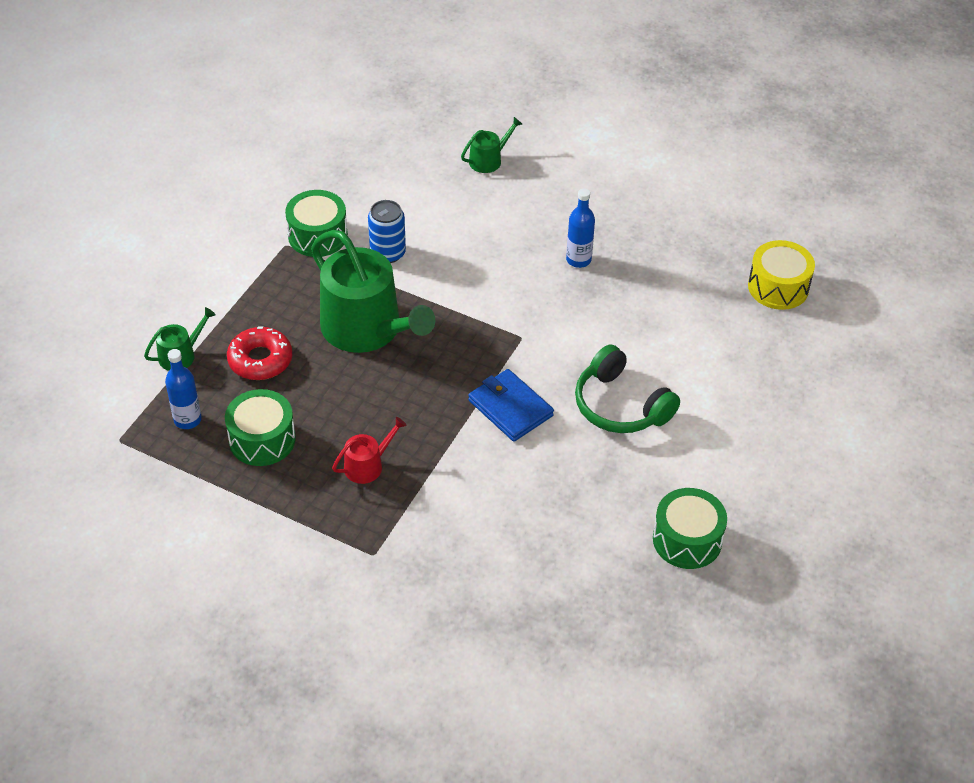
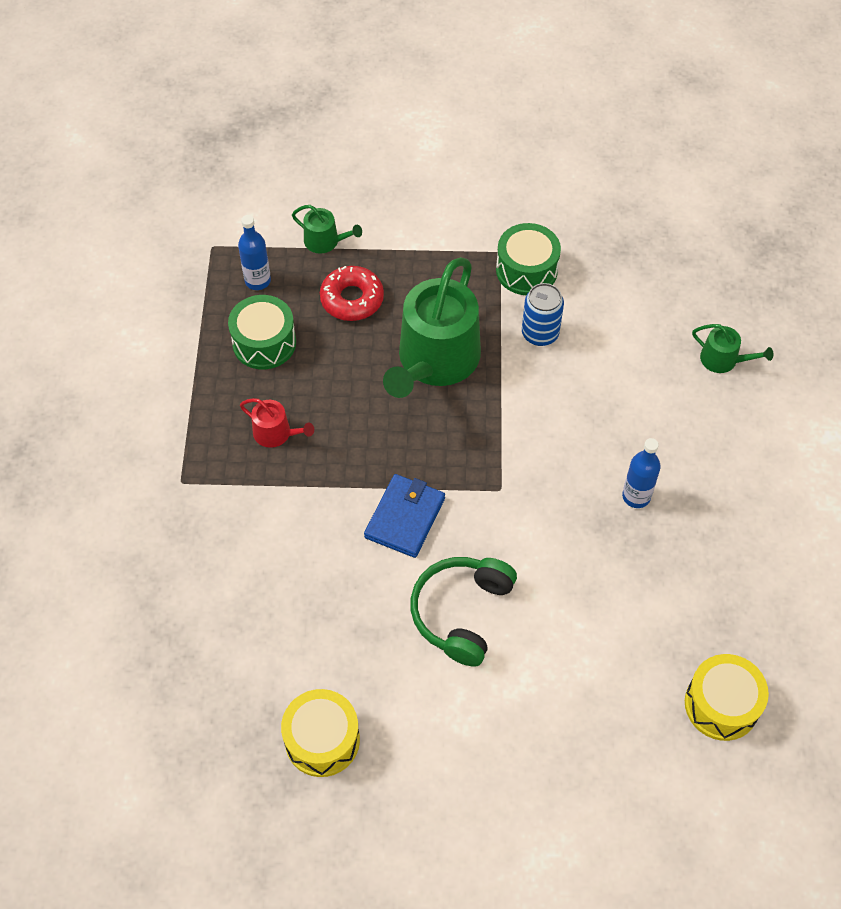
camera: 65 degrees right, 10 degrees up
green drum [653,488,727,569] -> yellow drum [281,689,360,777]

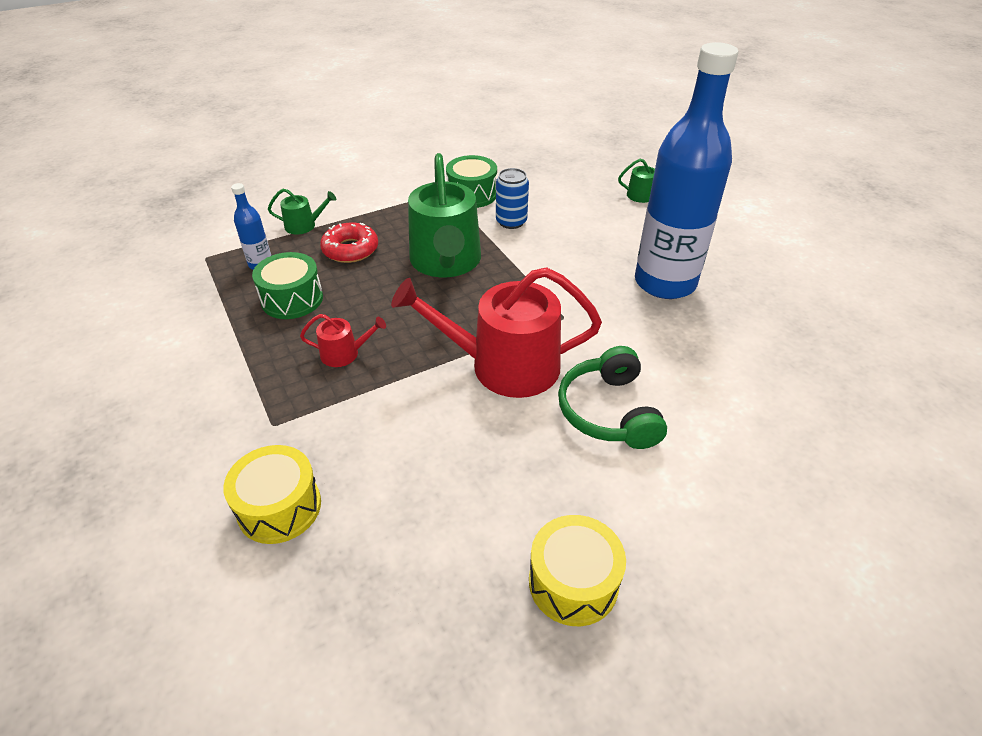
camera: 30 degrees left, 15 degrees down
blue wallet [364,474,445,558] -> red watering can [391,267,602,398]
blue bottle [622,438,661,508] -> blue bottle [635,42,739,299], size x2.48
yellow drum [685,654,769,741] -> yellow drum moved to [223,445,321,544]

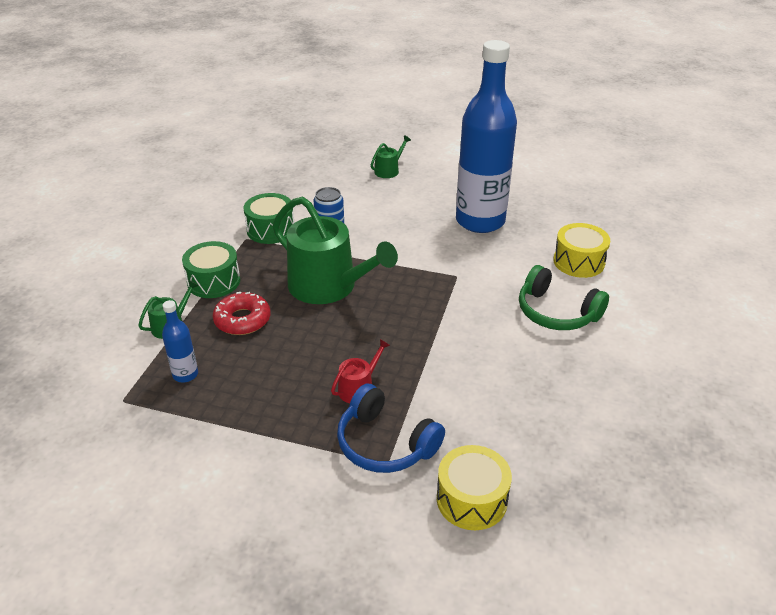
camera: 45 degrees left, 5 degrees down
green drum [252,252,323,319] -> green drum moved to [182,241,240,298]
red watering can [391,267,602,398] -> none
yellow drum [529,515,626,626] -> yellow drum moved to [553,223,610,278]
none -> blue headphones [337,384,445,473]

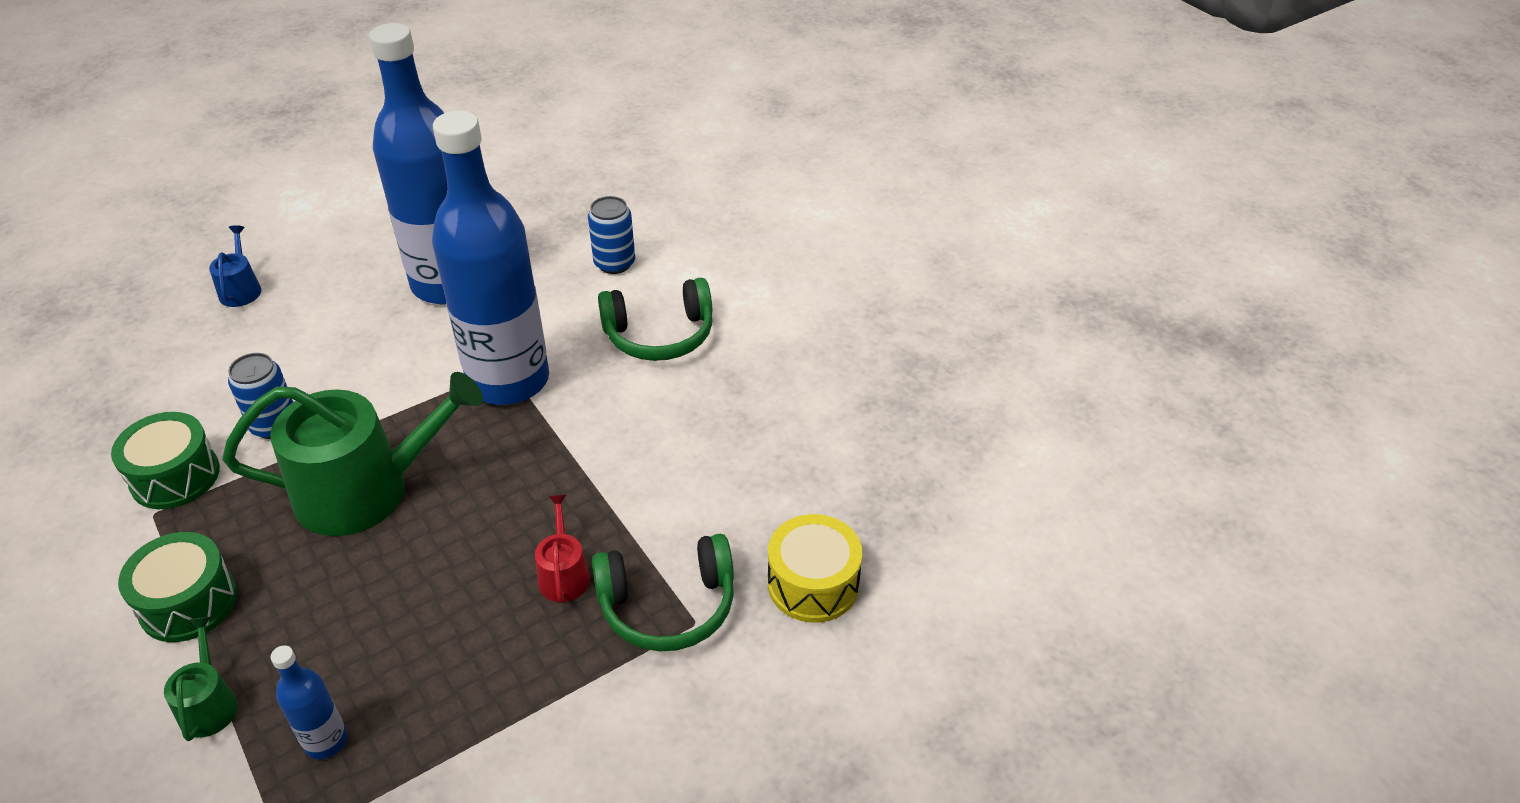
camera: 50 degrees left, 5 degrees up
red donut [213,292,271,335] -> none
blue headphones [337,384,445,473] -> green headphones [592,534,734,651]
green watering can [371,135,411,178] -> blue watering can [209,225,261,307]
yellow drum [553,223,610,278] -> blue can [588,196,635,274]
none -> blue bottle [432,111,549,405]

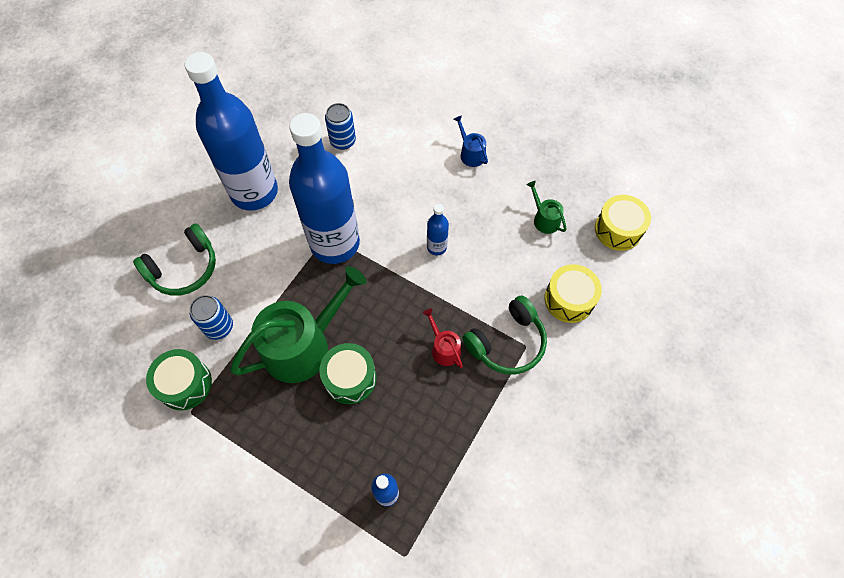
camera: 25 degrees left, 20 degrees up
green drum [118,532,237,642] -> green drum moved to [320,343,377,404]
green watering can [164,617,238,741] -> green watering can moved to [527,181,567,234]
blue watering can [209,225,261,307] -> blue watering can moved to [454,115,488,167]
green headphones [598,278,712,361] -> green headphones moved to [133,223,216,296]
none -> blue bottle [427,204,449,255]
none -> yellow drum [595,195,651,251]

